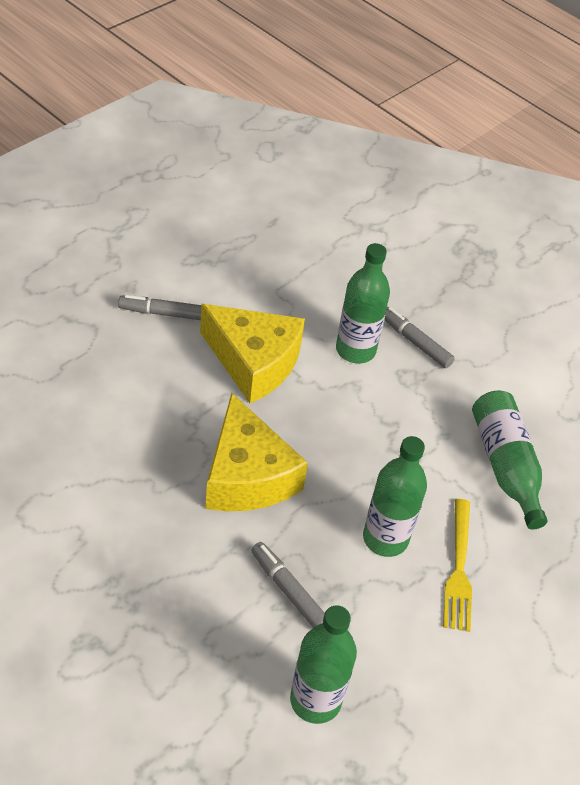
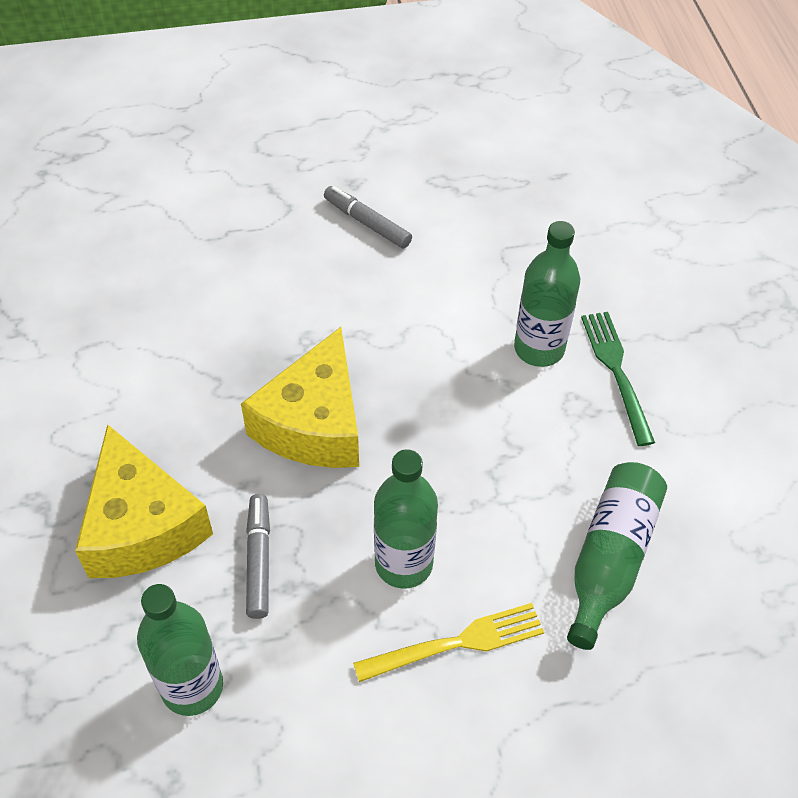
camera: 40 degrees right, 5 degrees up
yellow cheese [200,304,305,403] -> yellow cheese moved to [75,424,213,578]
grey marker [384,306,455,368] -> green fork [581,312,655,446]
yellow fork [443,499,472,632] -> yellow fork turned 150 degrees counterclockwise [353,603,544,682]

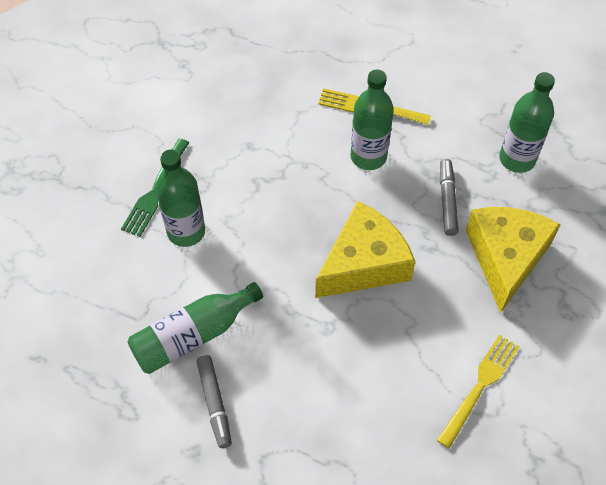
camera: 145 degrees left, 5 degrees up
grey marker [246,494,270,619] -> grey marker turned 150 degrees clockwise [440,159,459,236]
green bottle [567,462,667,650] -> green bottle moved to [128,282,263,374]
none -> yellow fork [437,334,520,449]

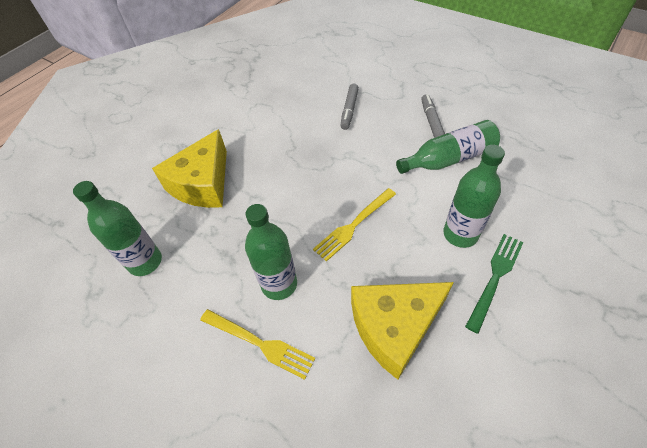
camera: 165 degrees left, 5 degrees down
yellow cheese [315,201,415,298] -> yellow cheese moved to [351,282,454,380]
yellow fork [437,334,520,449] -> yellow fork moved to [313,188,396,262]
grey marker [440,159,459,236] -> grey marker moved to [340,84,359,130]

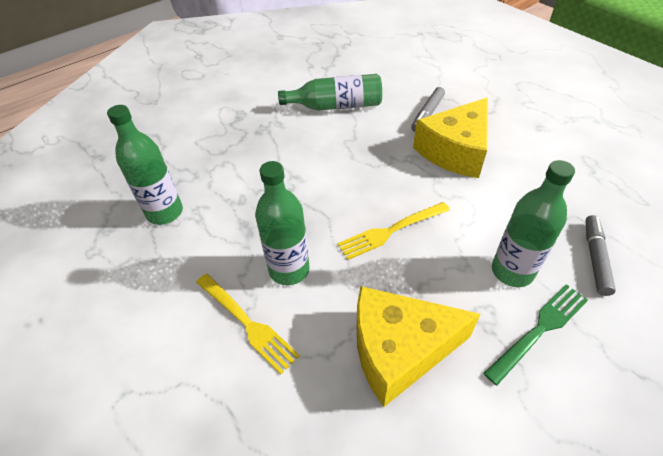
camera: 15 degrees right, 5 degrees down
yellow cheese [152,129,227,208] -> yellow cheese moved to [413,98,488,178]
green bottle [396,120,500,174] -> green bottle moved to [278,74,382,110]
grey marker [421,94,445,138] -> grey marker moved to [585,215,616,296]

